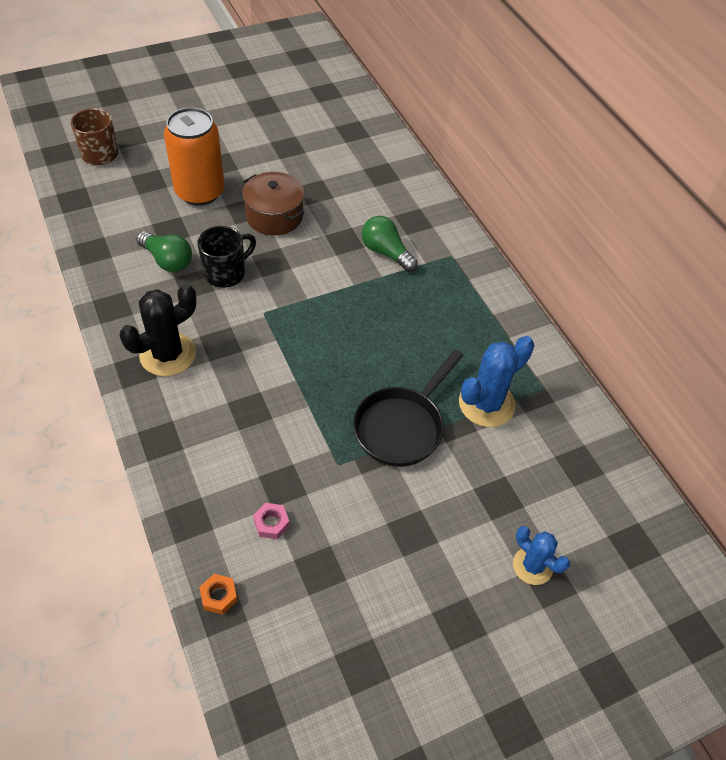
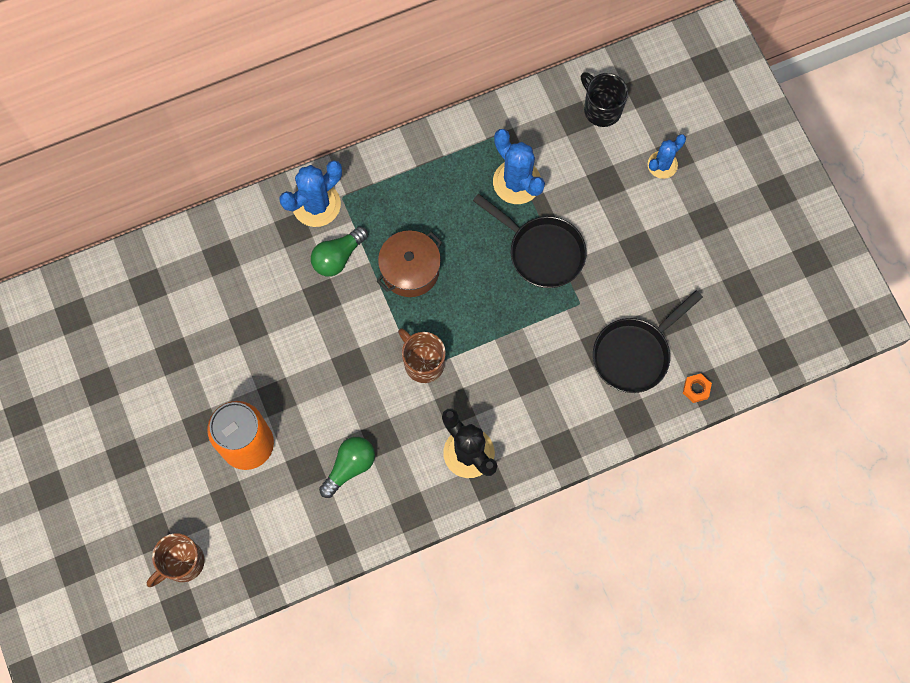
camera: 85 degrees left, 20 degrees up
black mug [198,226,256,288] -> black mug moved to [581,72,628,127]
brown pot [242,172,305,236] -> brown pot moved to [377,230,442,297]
pink nut [253,503,290,539] -> black pan [593,290,703,393]
none -> blue cactus [280,160,342,227]
none -> brown mug [398,328,446,383]

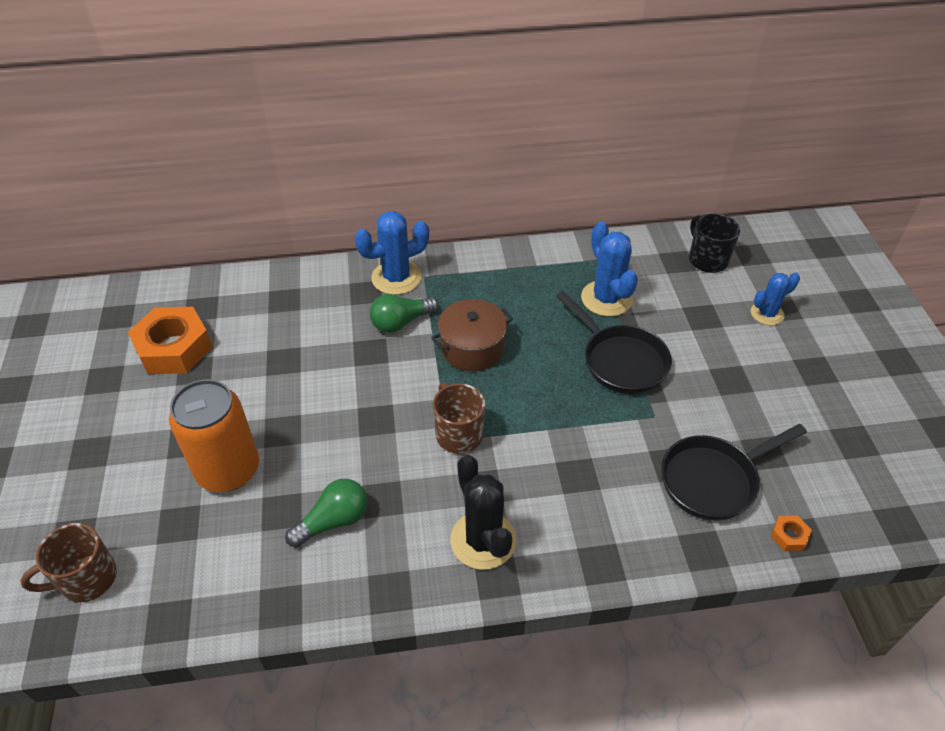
camera: 15 degrees right, 25 degrees down
none -> orange nut [128,307,213,374]

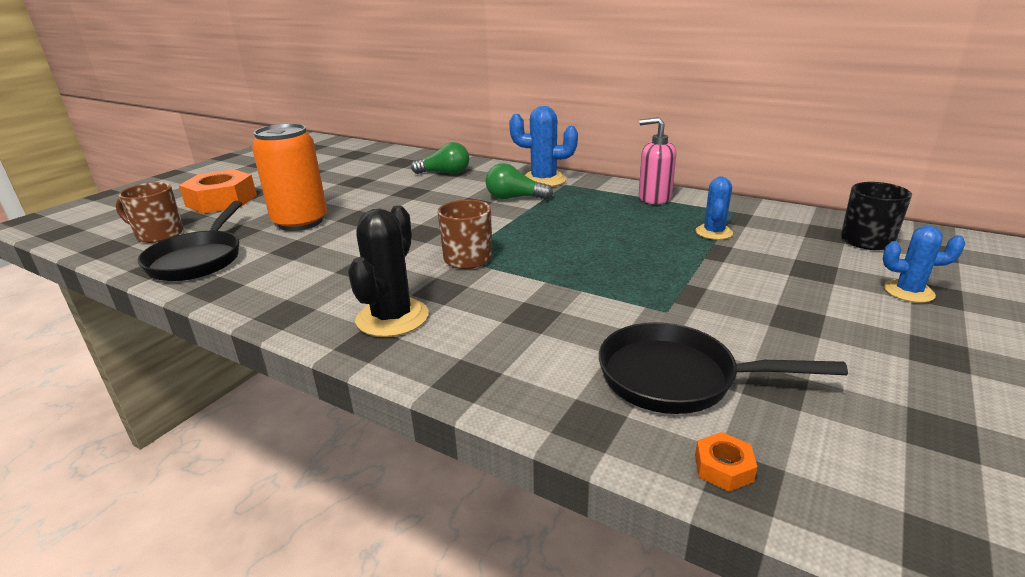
camera: 40 degrees right, 20 degrees down
orange nut [128,307,213,374] -> orange nut moved to [179,169,257,214]
green light bulb [285,479,368,547] -> green light bulb moved to [411,142,469,174]
brown pot [431,299,513,371] -> none
black pan [556,291,672,394] -> black pan moved to [137,201,242,281]
blue cactus [581,222,638,317] -> blue cactus [696,176,733,240], size x0.63
none -> pink soap dispenser [639,117,676,204]

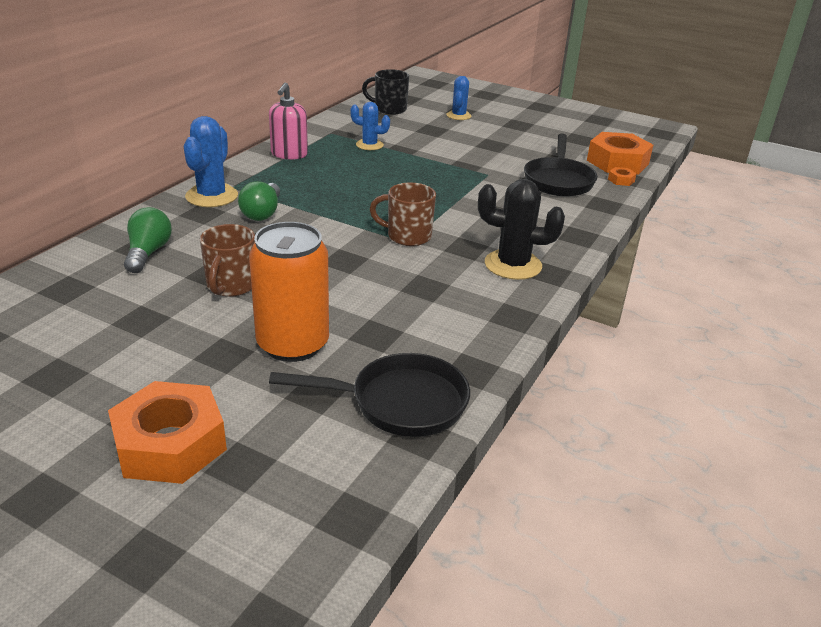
camera: 95 degrees left, 5 degrees up
brown mug [116,182,184,243] -> brown mug moved to [200,224,255,297]
none -> orange nut [587,132,653,175]

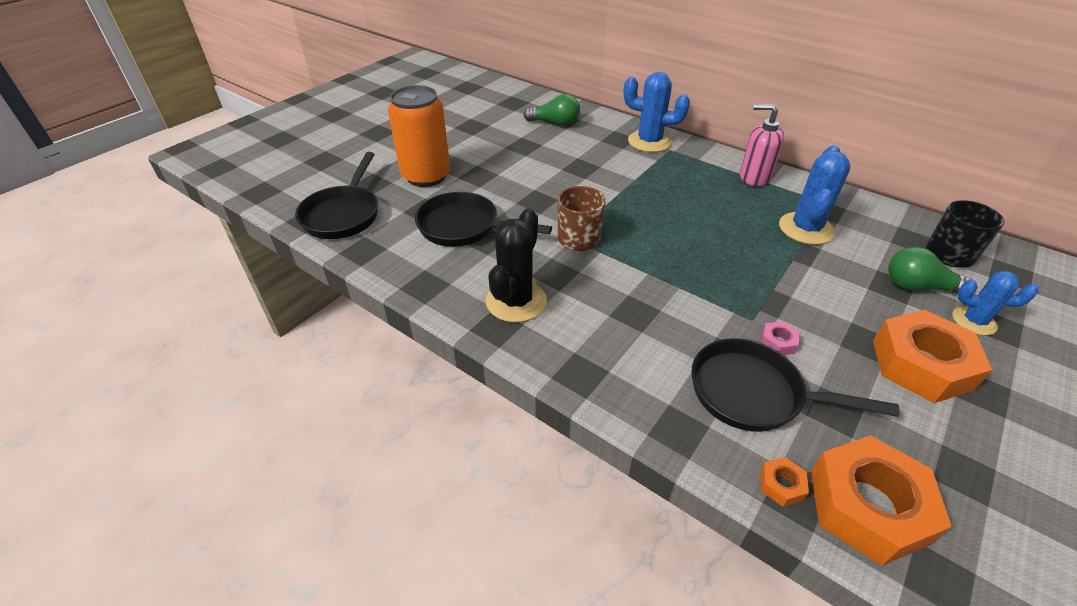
camera: 100 degrees right, 10 degrees up
orange nut [108,381,227,484] -> orange nut moved to [873,310,992,403]
brown mug [200,224,255,297] -> none
green light bulb [238,181,280,221] -> green light bulb moved to [888,247,973,294]
blue cactus [350,102,390,150] -> blue cactus [779,145,850,245], size x1.60
none -> black pan [415,192,552,247]
none -> pink nut [761,321,800,355]

